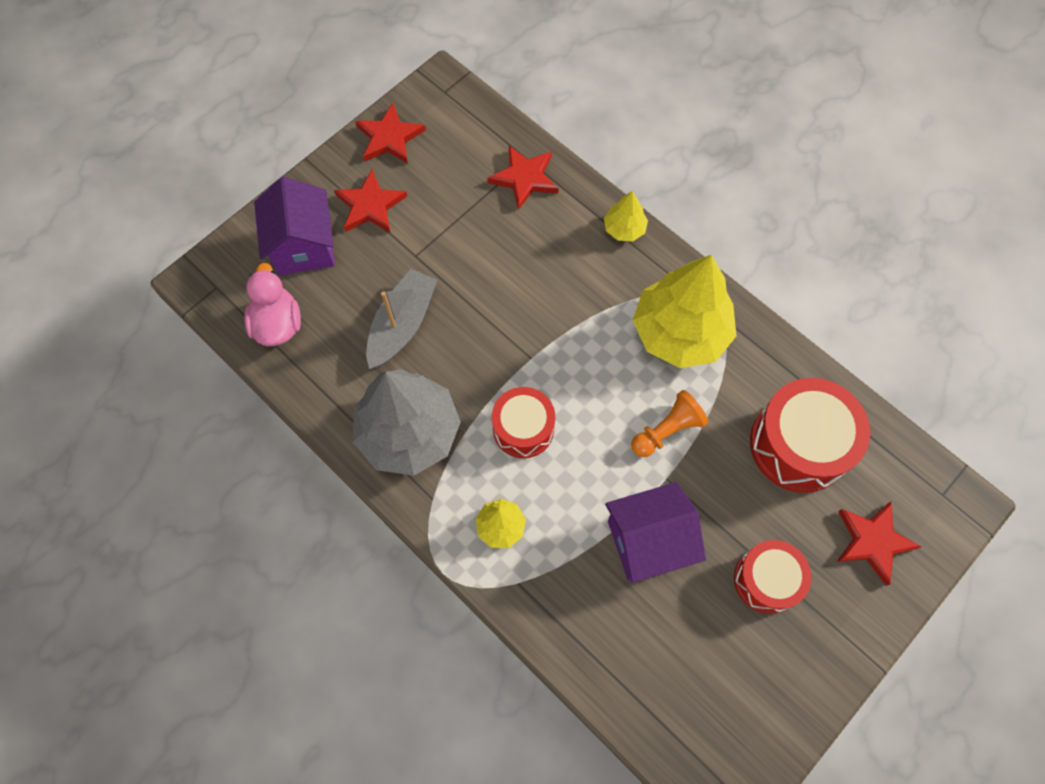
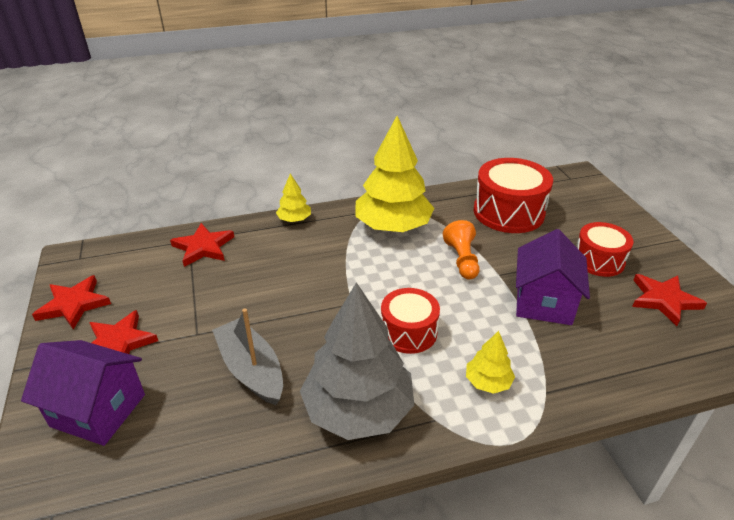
camera: 60 degrees left, 30 degrees down
pink duck [244,263,301,346] -> none
red star [837,502,921,586] -> red star moved to [632,274,707,326]

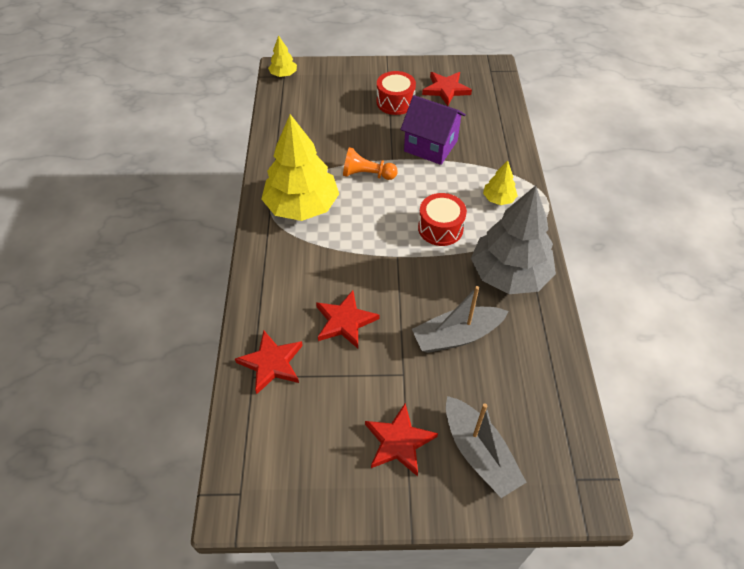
camera: 75 degrees left, 15 degrees up
purple house [21,340,145,446] -> grey boat [446,396,527,498]
red star [32,275,111,330] -> red star moved to [316,290,379,348]
yellow tree [276,174,311,222] -> yellow tree moved to [268,35,297,77]
red drum [473,158,553,233] -> none

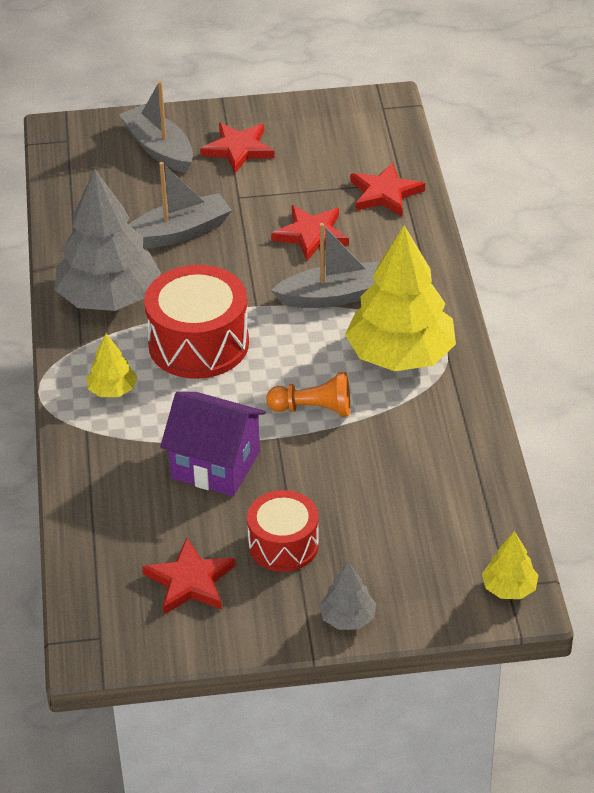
camera: 175 degrees right, 10 degrees down
red drum [418,193,467,246] -> red drum [144,265,249,379], size x1.58
none -> grey boat [271,223,380,308]
none -> grey tree [319,562,376,630]

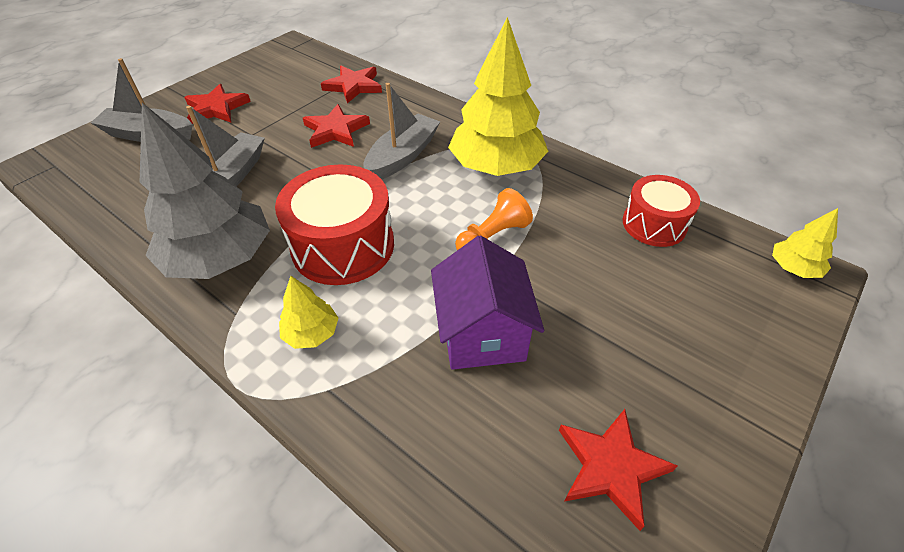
camera: 45 degrees left, 5 degrees up
purple house [160,391,266,496] -> purple house turned 75 degrees counterclockwise [431,236,544,370]
red drum [247,490,319,572] -> red drum moved to [623,175,700,247]
grey tree [319,562,376,630] -> none

